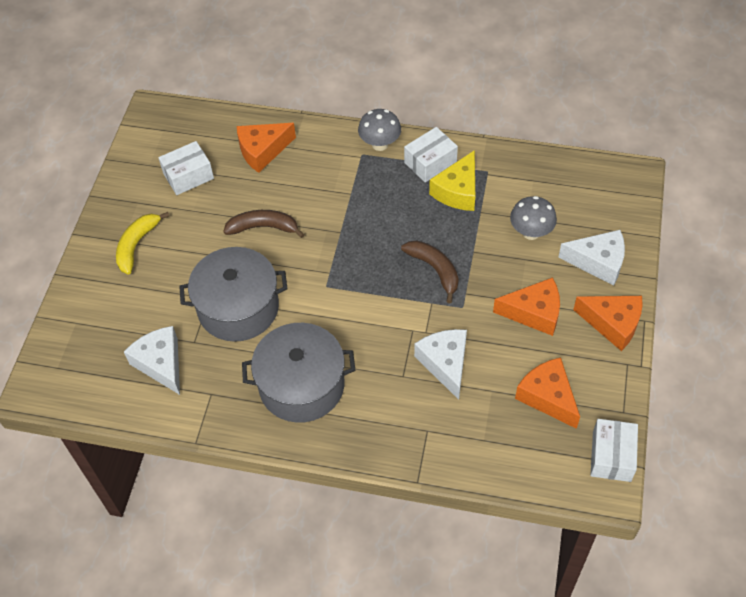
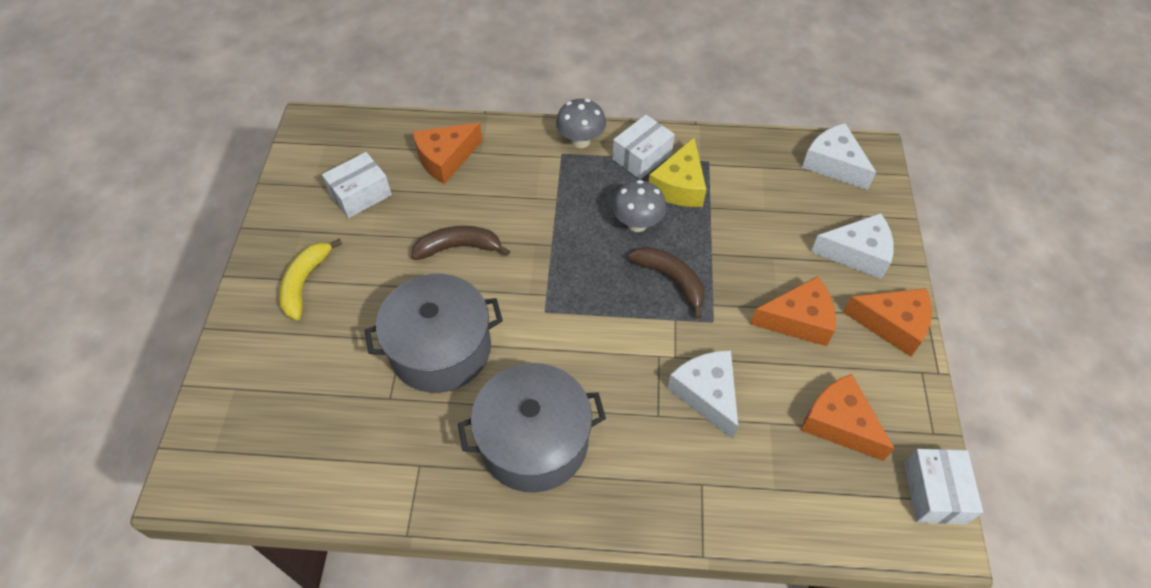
camera: 10 degrees left, 0 degrees up
white cheese [124,326,180,395] -> white cheese moved to [802,123,876,190]
grey mushroom [510,196,557,240] -> grey mushroom moved to [612,180,666,232]

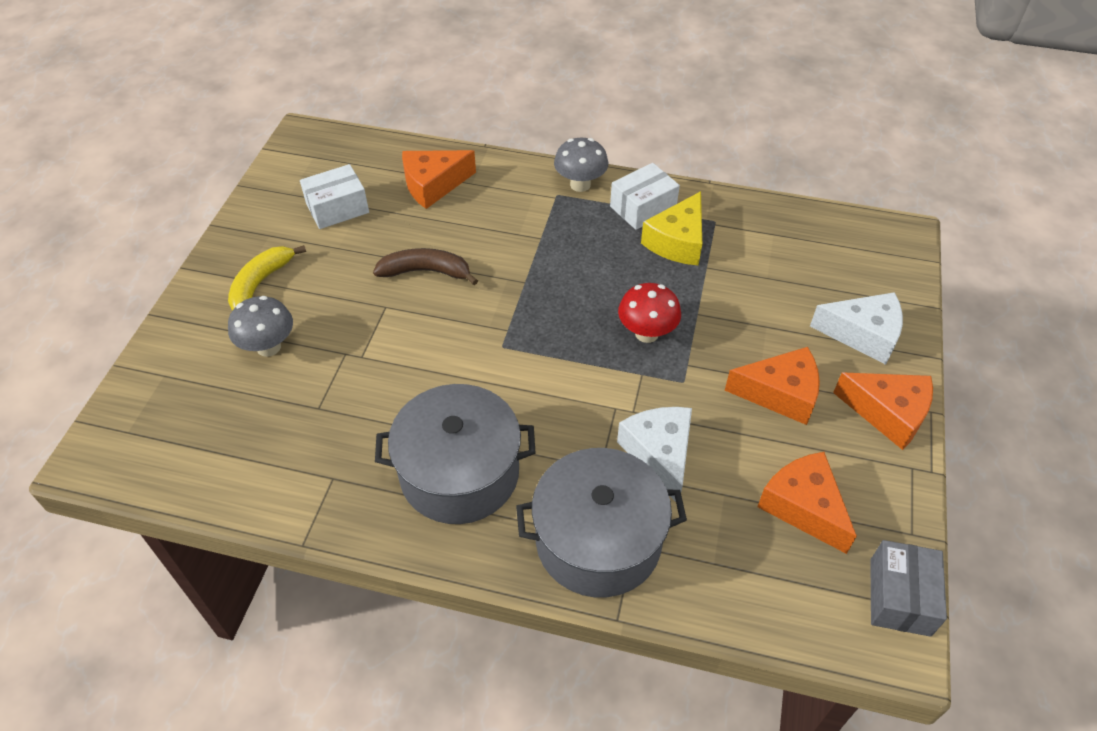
camera: 10 degrees right, 5 degrees down
grey pot [364,274,503,393] -> grey pot moved to [516,448,687,598]
grey mushroom [612,180,666,232] -> grey mushroom moved to [228,296,293,357]
brown banana [628,247,705,319] -> red mushroom [618,283,681,343]
white cheese [802,123,876,190] -> none
white box [904,449,983,524] -> grey box [870,540,947,637]

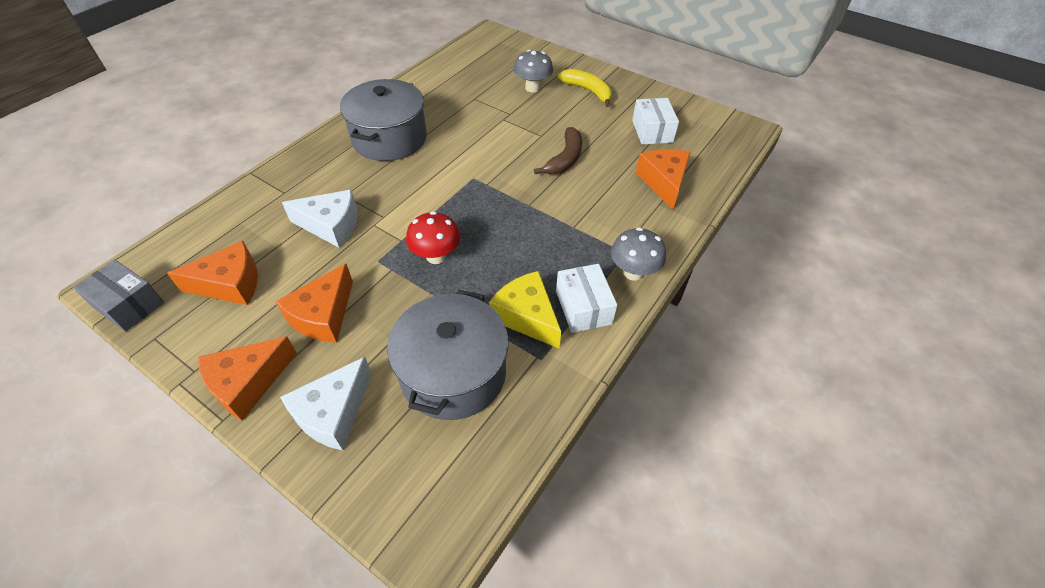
camera: 110 degrees right, 0 degrees up
grey pot [516,448,687,598] -> grey pot moved to [387,290,508,420]

